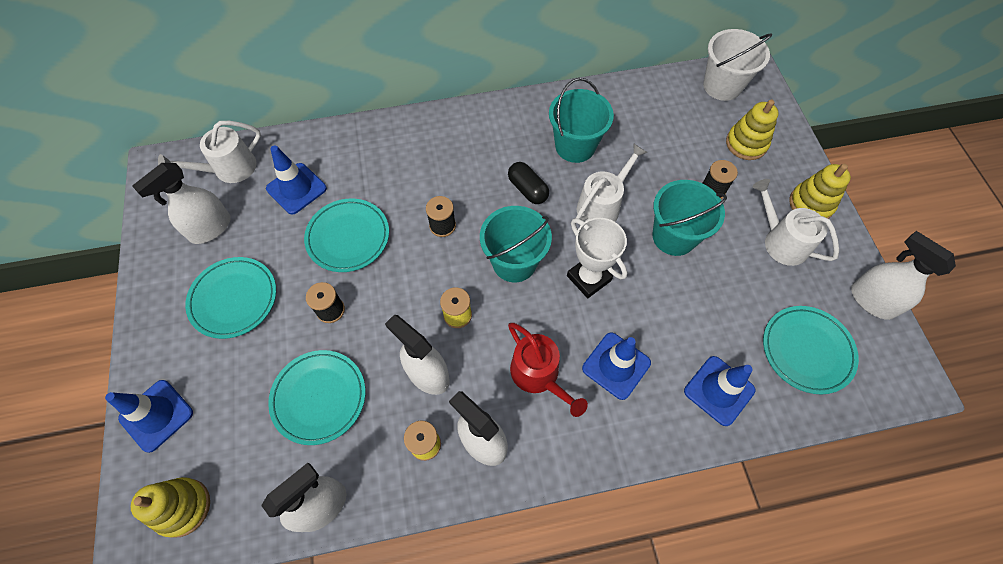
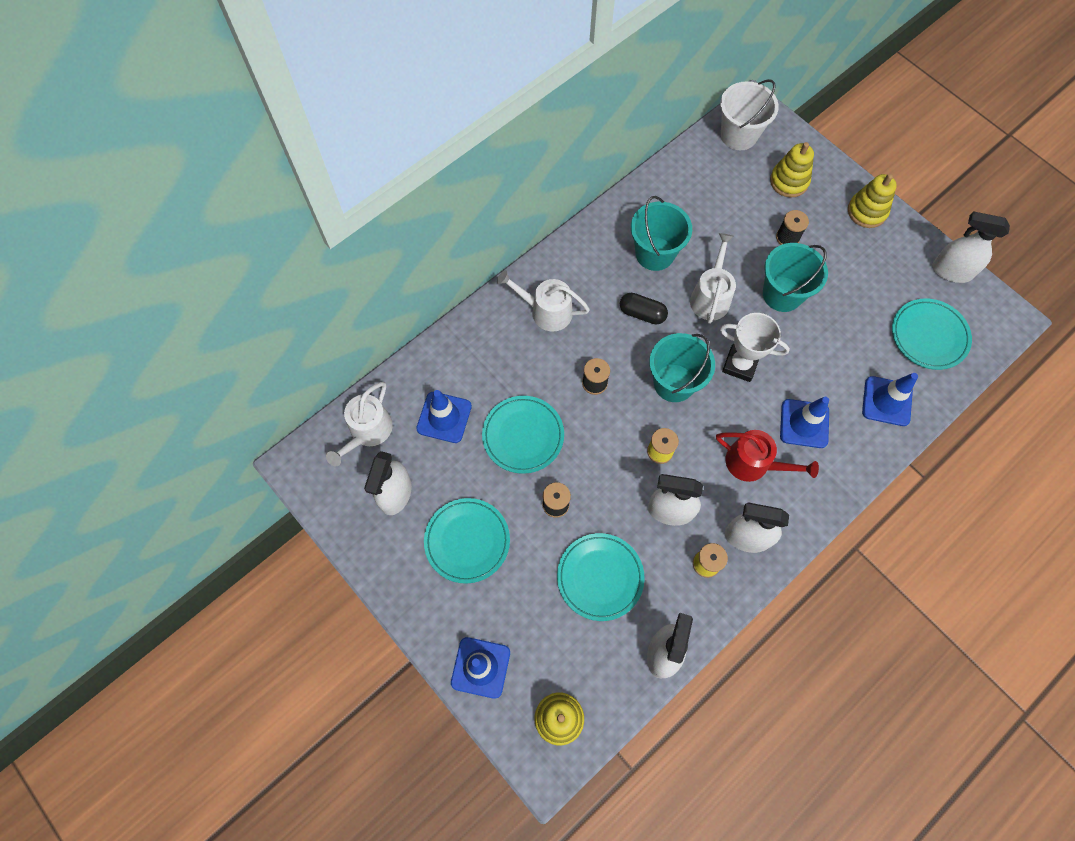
camera: 30 degrees left, 5 degrees up
white watering can [752,179,839,266] -> white watering can moved to [497,270,590,331]

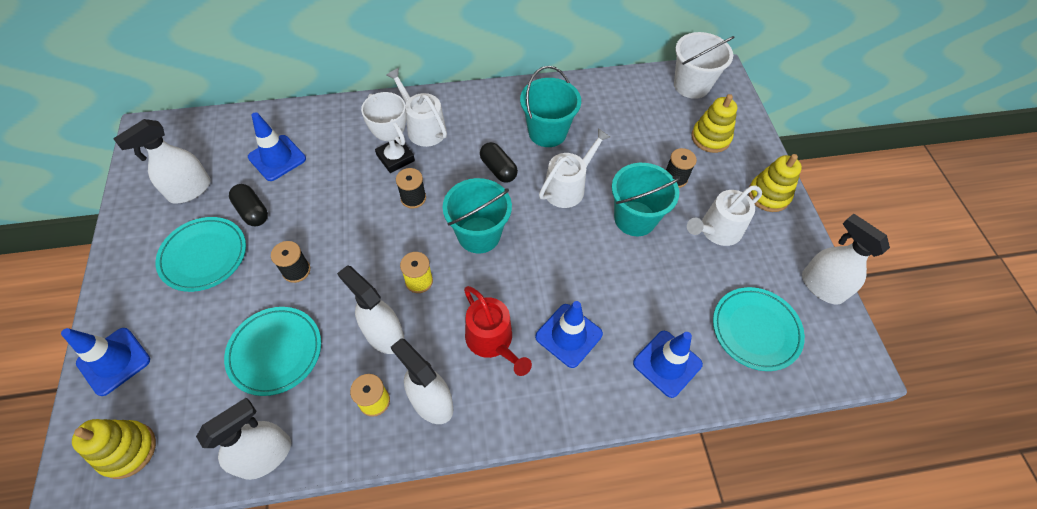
camera: 30 degrees right, 10 degrees down
white watering can [326,382,393,466] -> white watering can moved to [687,185,762,246]
turquoise plate [482,396,564,474] -> none
white trophy [720,313,790,382] -> white trophy moved to [361,92,415,173]
none -> black capsule [229,184,268,226]

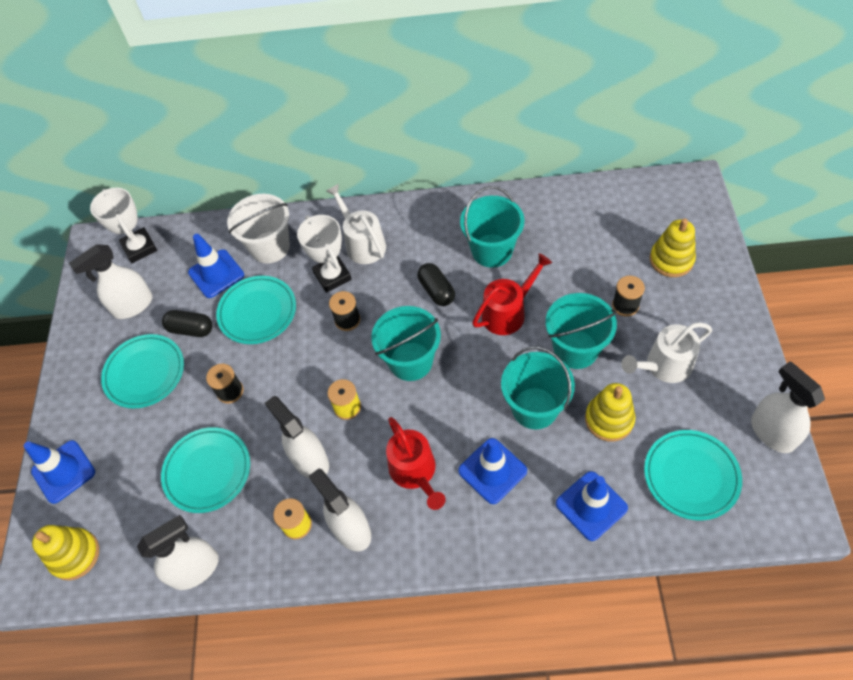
camera: 15 degrees right, 0 degrees up
black capsule [229,184,268,226] -> black capsule turned 45 degrees counterclockwise [162,310,212,337]
white watering can [539,128,610,208] -> red watering can [472,253,552,335]
white bucket [674,32,734,99] -> white bucket moved to [227,194,290,264]
yellow stacking toy [748,154,802,212] -> yellow stacking toy moved to [585,383,635,442]
none -> white trophy [90,188,157,263]
none -> turquoise plate [216,276,296,344]
none -> turquoise bucket [501,346,575,429]

